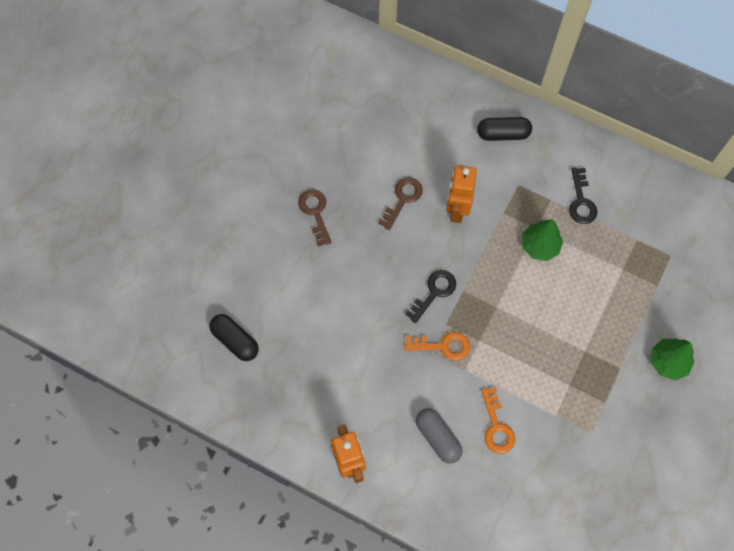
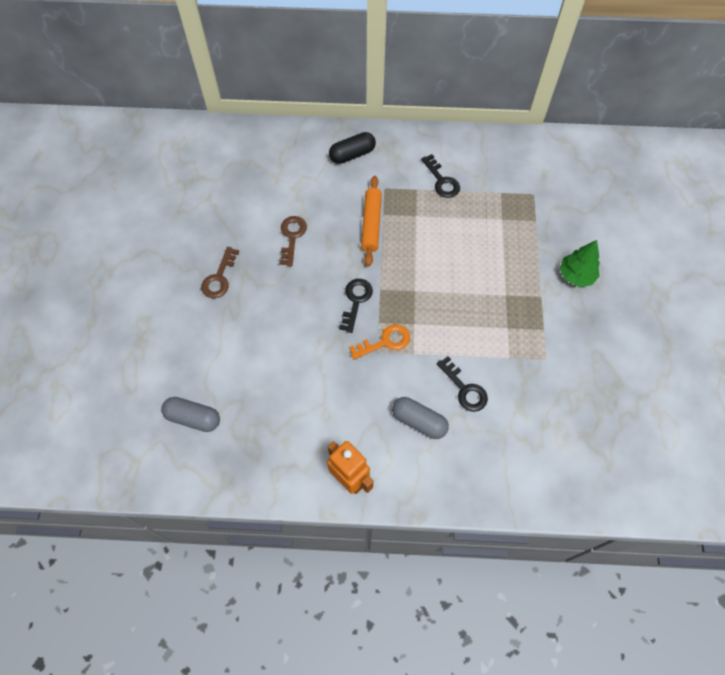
camera: 25 degrees left, 5 degrees down
black capsule [209,314,259,361] -> grey capsule [161,397,220,432]
brown key [298,189,332,246] -> brown key turned 120 degrees counterclockwise [201,247,239,298]
orange robot [446,165,477,223] -> none
orange key [481,387,515,454] -> black key [437,356,488,412]
green tree [522,219,563,261] -> none
none -> orange rolling pin [361,176,382,266]

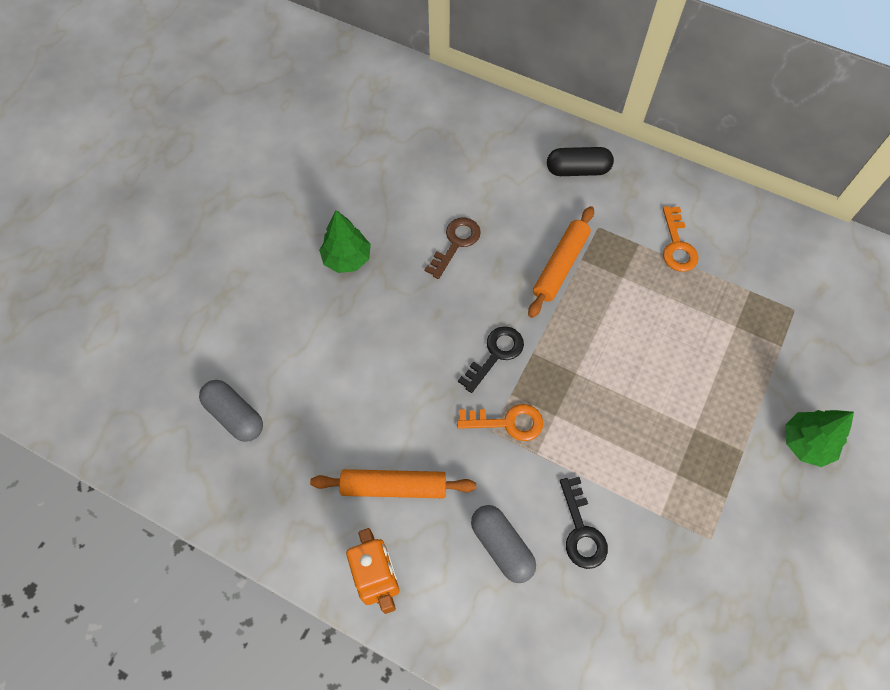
camera: 25 degrees right, 0 degrees up
brown key [201,247,239,298] -> green tree [319,210,371,273]
black key [421,154,460,198] -> orange key [663,206,699,272]
none -> orange rolling pin [310,469,476,498]

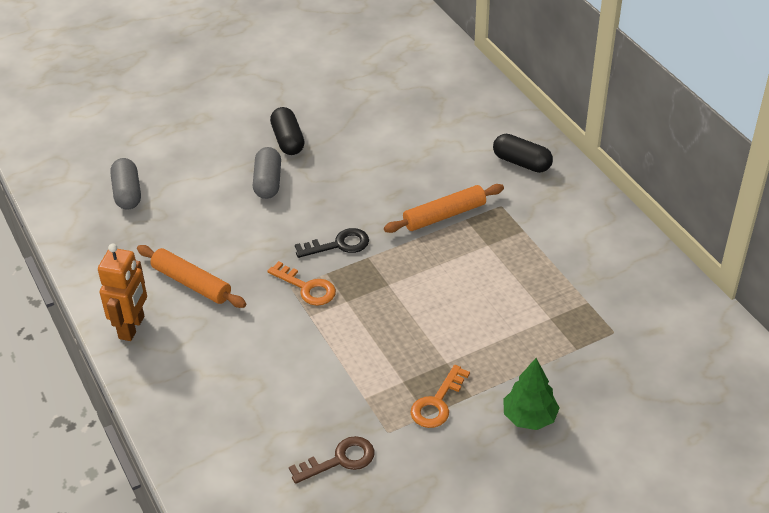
camera: 35 degrees right, 20 degrees down
green tree [319,210,371,273] -> black capsule [270,107,304,155]
brown key [425,217,481,279] -> brown key moved to [289,436,375,484]
grey capsule [471,505,536,583] -> grey capsule moved to [253,147,281,199]
black key [560,477,608,569] -> none
orange key [663,206,699,272] -> orange key moved to [410,365,470,428]

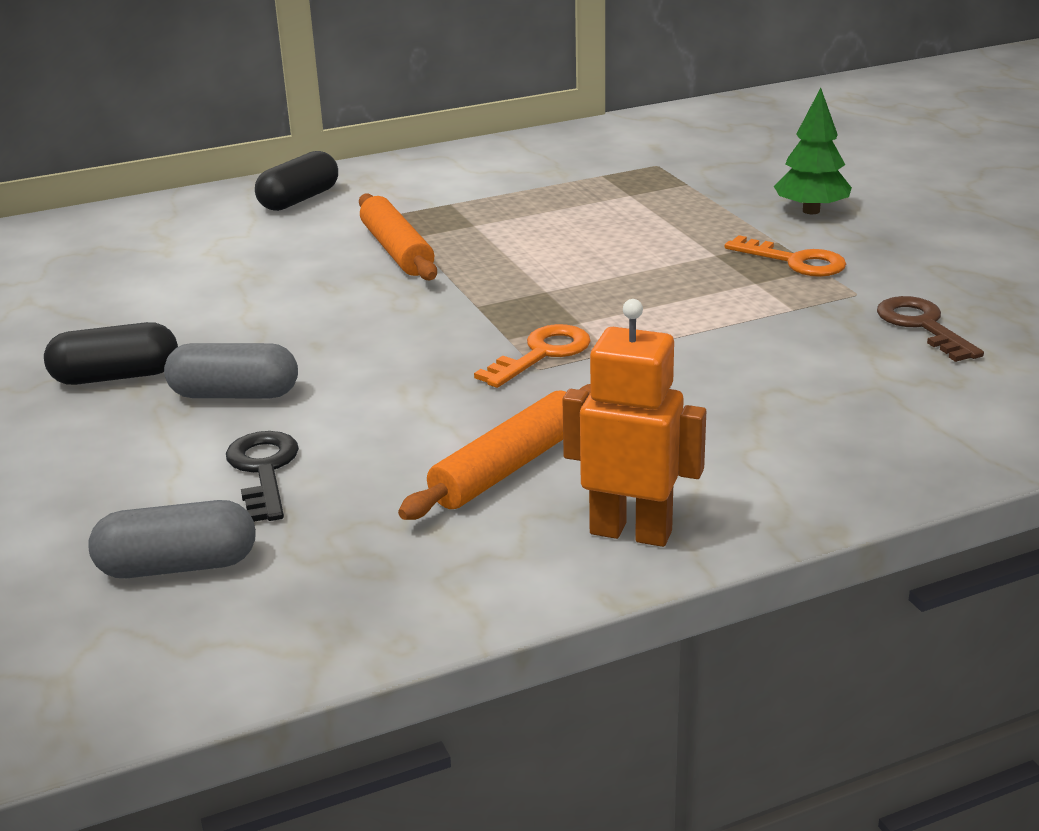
camera: 85 degrees left, 15 degrees down
black key [295,228,369,258] -> black key moved to [226,431,299,522]

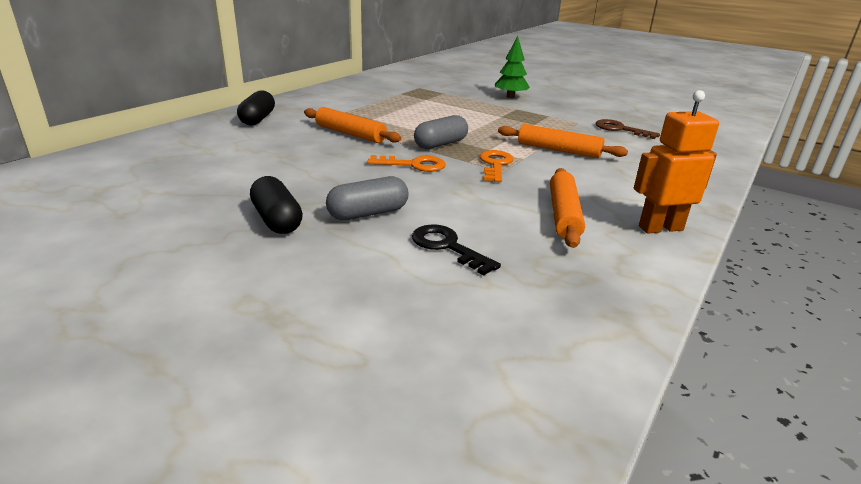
camera: 35 degrees left, 0 degrees up
black capsule [44,322,178,385] -> black capsule turned 75 degrees counterclockwise [250,176,303,234]
grey capsule [88,500,256,578] -> grey capsule moved to [414,115,468,149]
orange key [724,235,846,277] -> orange key moved to [367,155,446,172]
none -> orange rolling pin [498,124,628,158]

